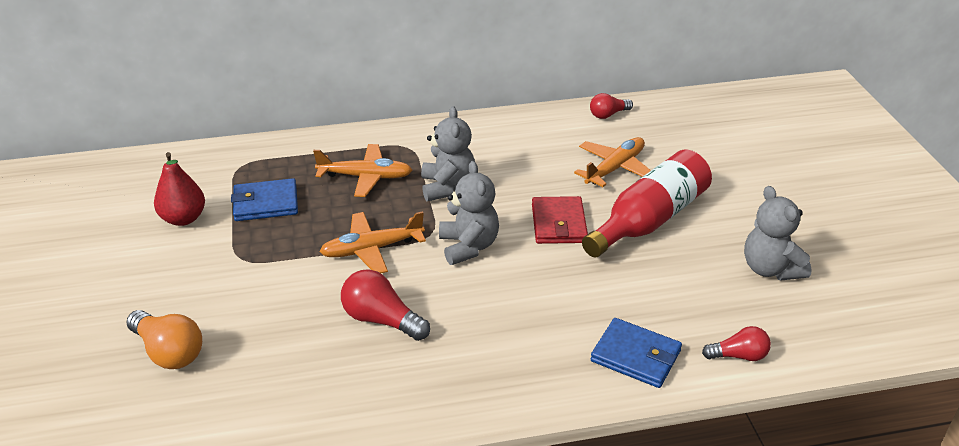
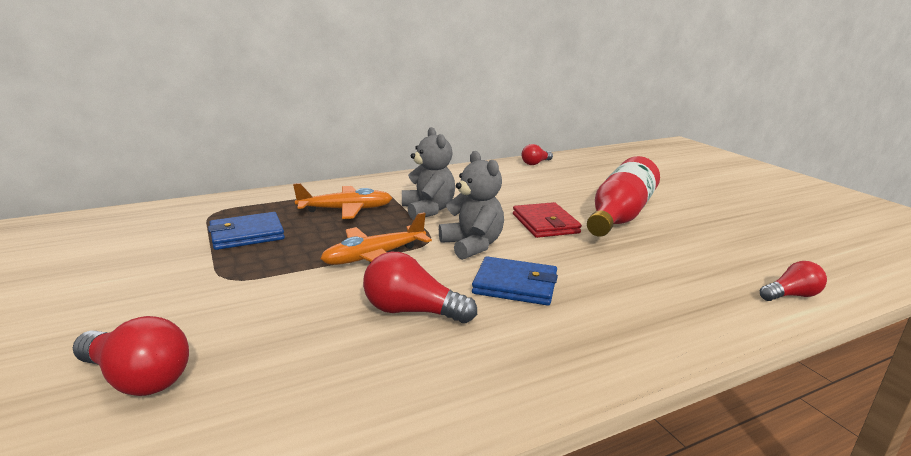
camera: 15 degrees left, 15 degrees down
orange light bulb [126,310,202,369] -> red light bulb [73,316,189,396]
red pear [154,152,205,226] -> none
orange plane [574,137,651,187] -> none
blue wallet [591,318,682,388] -> blue wallet moved to [472,256,558,306]
grey teddy bear [744,186,812,281] -> none

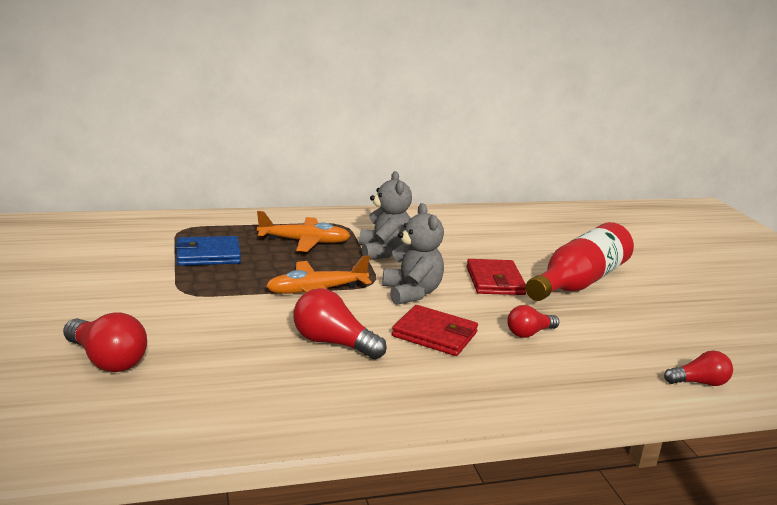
camera: 10 degrees right, 0 degrees up
blue wallet [472,256,558,306] -> red wallet [392,305,478,356]
red light bulb [522,144,553,165] -> red light bulb moved to [507,305,559,338]

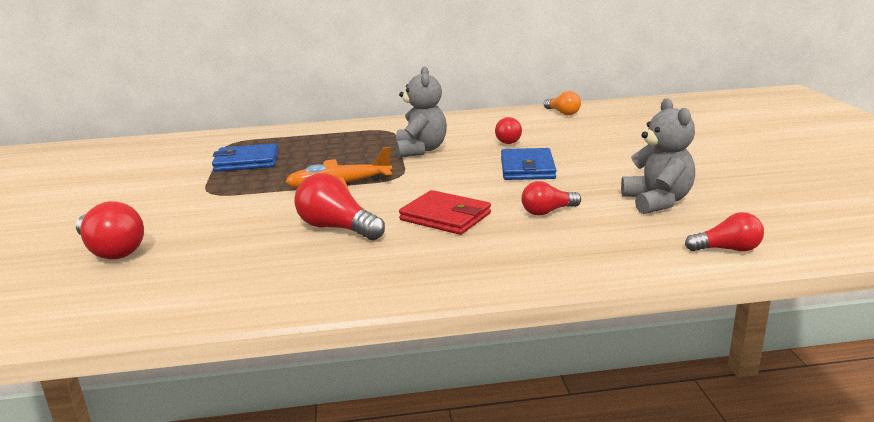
camera: 10 degrees right, 0 degrees up
orange plane [257,211,351,252] -> none
grey teddy bear [383,203,444,305] -> grey teddy bear moved to [621,98,695,214]
red wallet [467,259,526,295] -> blue wallet [501,148,556,180]
red bottle [526,222,634,301] -> none
none -> red light bulb [495,117,522,144]
none -> orange light bulb [544,91,581,115]

